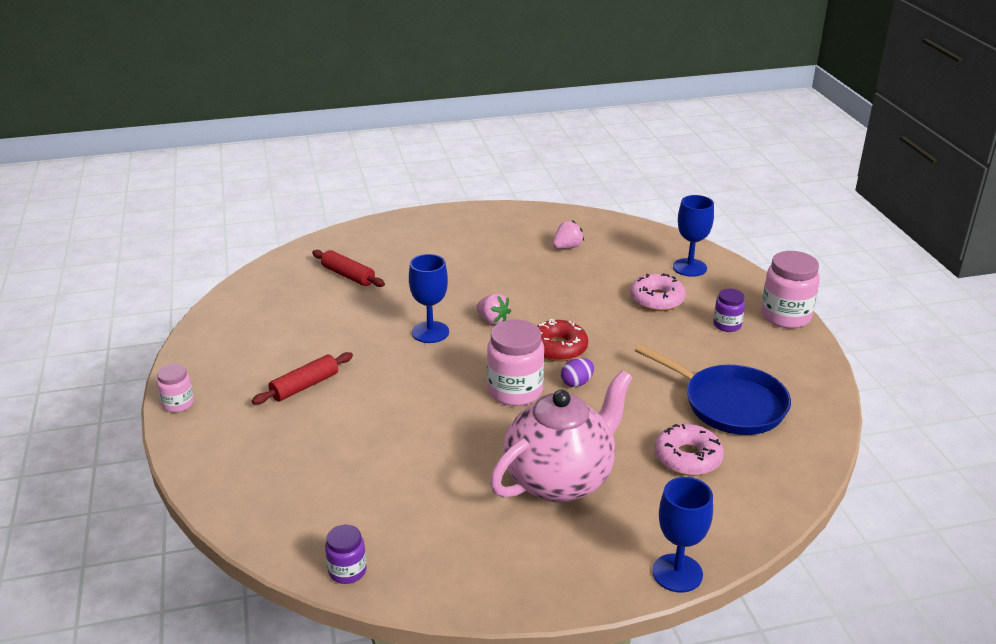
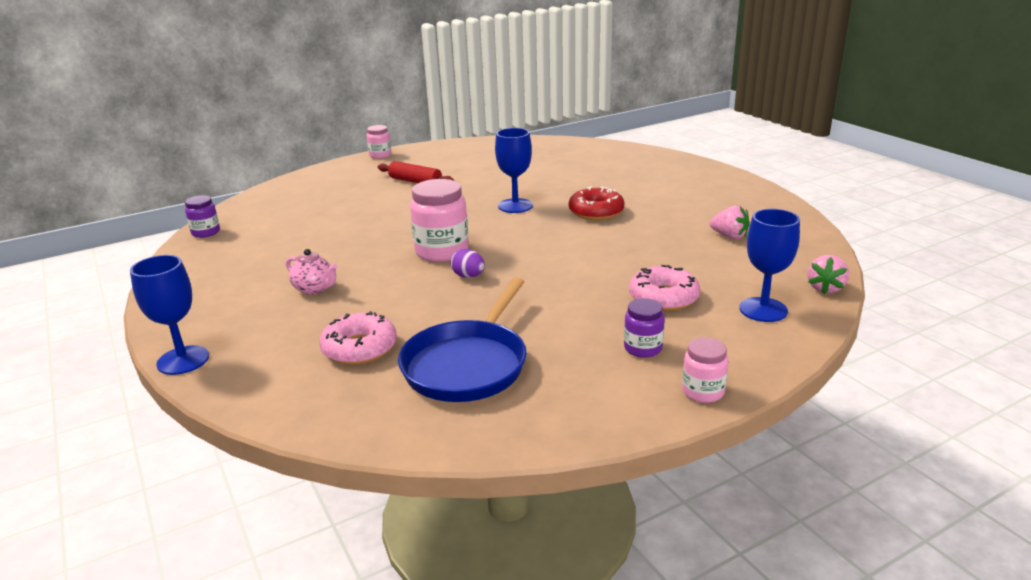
camera: 75 degrees right, 5 degrees down
red rolling pin [312,250,385,287] -> none
pink strawberry [476,293,511,325] -> pink strawberry moved to [808,255,849,294]
pink teapot [490,370,633,503] -> pink teapot [286,249,338,295], size x0.41
red donut [537,319,588,362] -> red donut moved to [569,186,624,220]
pink jar [761,251,820,328] -> pink jar [682,337,728,403], size x0.56

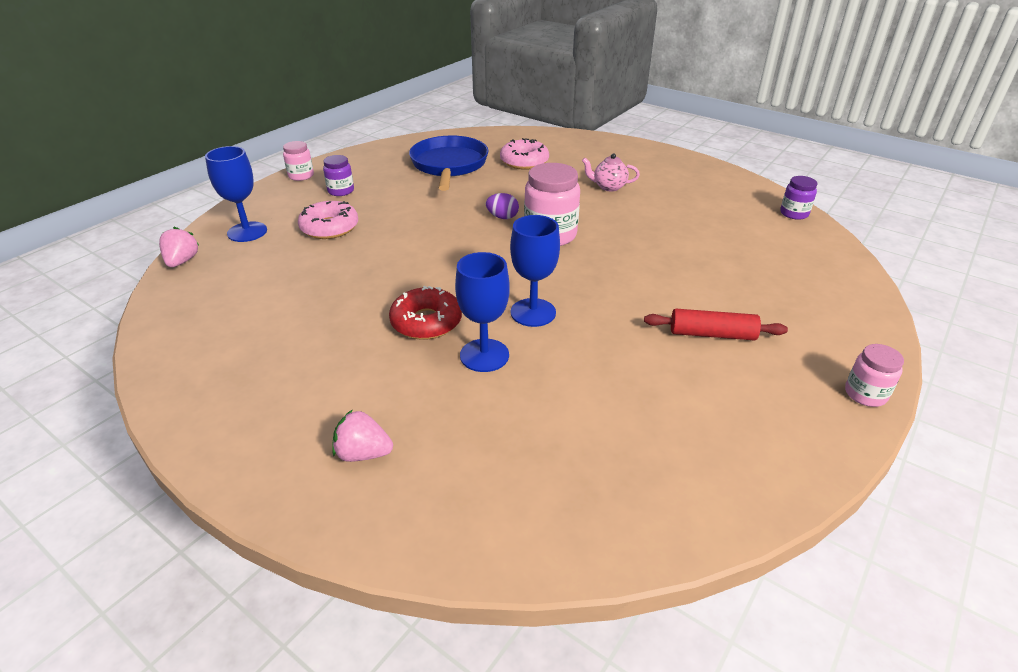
camera: 155 degrees right, 10 degrees up
blue goblet [130,255,209,375] -> blue goblet moved to [455,252,510,372]
pink strawberry [710,205,750,239] -> pink strawberry moved to [332,409,393,462]

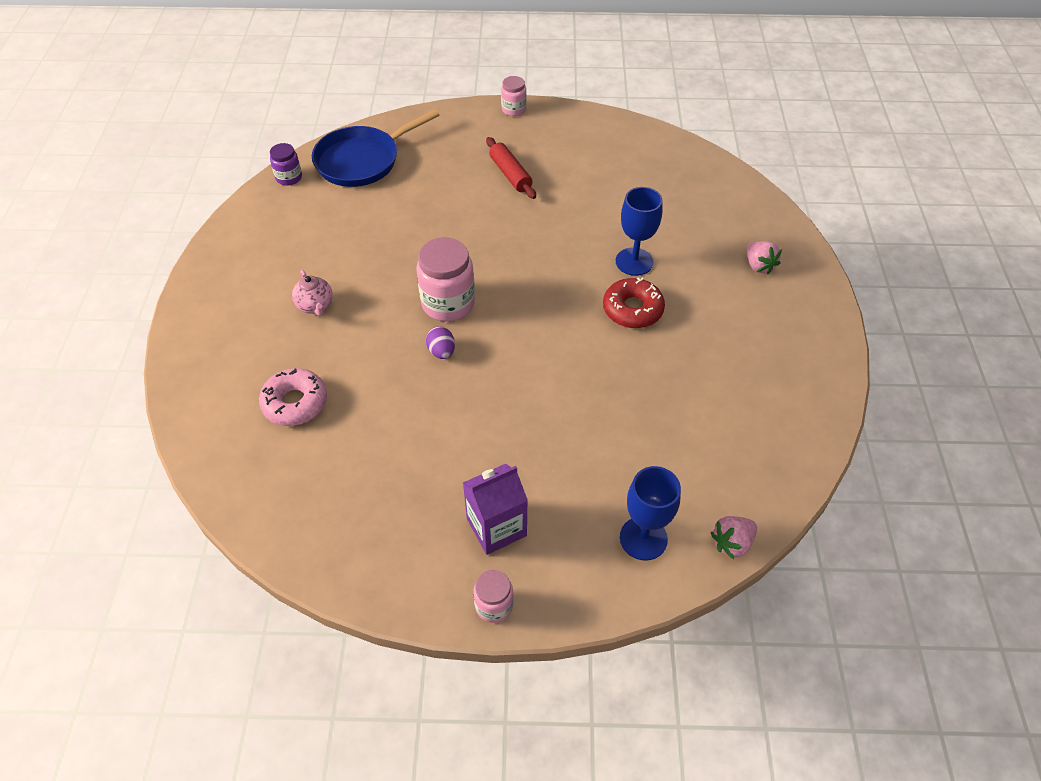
camera: 125 degrees left, 15 degrees up
pink donut [298,201,358,239] -> none
purple jar [323,155,354,196] -> purple carton [463,464,528,555]
blue pan [409,135,489,191] -> blue pan moved to [312,109,439,187]
blue goblet [510,215,560,327] -> none

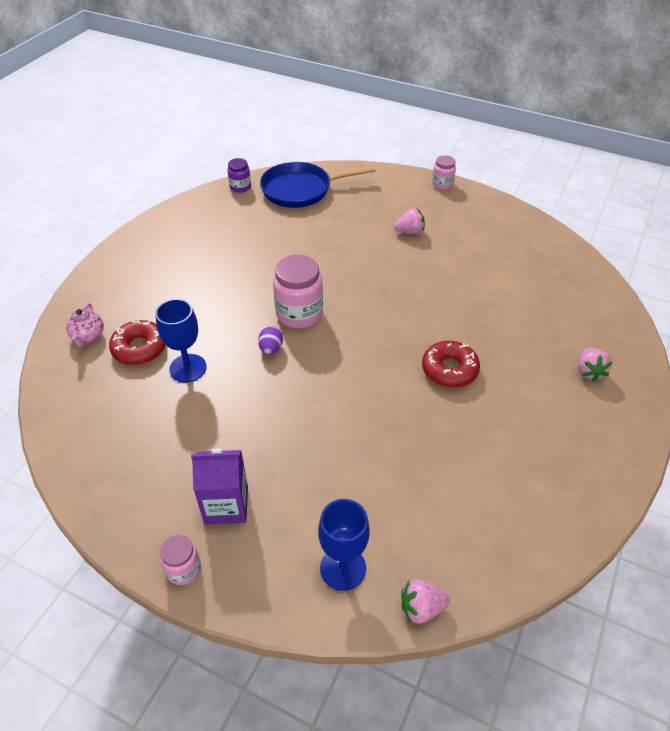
camera: 25 degrees right, 5 degrees down
pink donut [259,368,327,426] -> red donut [109,320,166,365]
pink teapot [292,270,333,316] -> pink teapot moved to [66,303,104,347]
red rolling pin [486,137,536,199] -> pink strawberry [394,208,425,234]
blue goblet [616,187,662,276] -> blue goblet moved to [155,299,207,382]

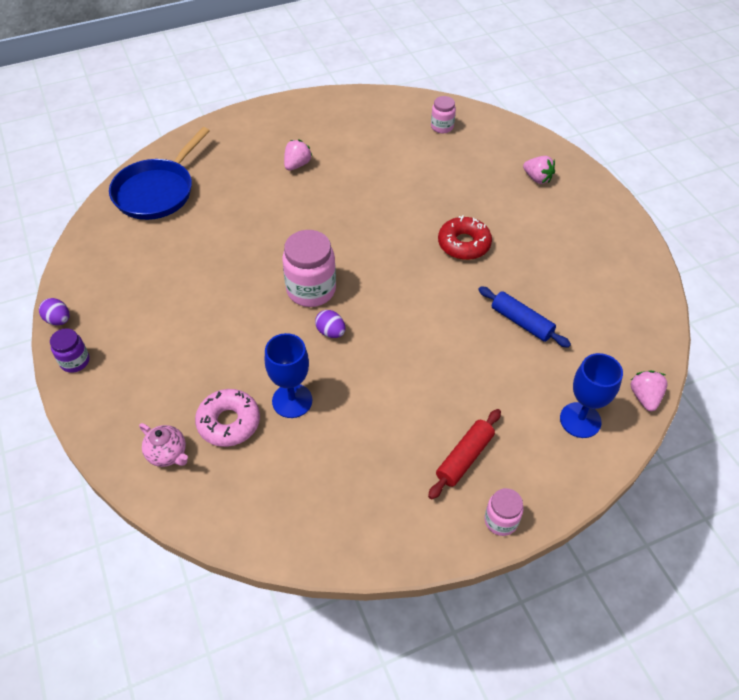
camera: 50 degrees left, 5 degrees up
red donut [109,320,166,365] -> pink donut [195,389,260,447]
purple carton [191,449,248,525] -> red rolling pin [428,409,501,499]
purple jar [227,158,251,193] -> purple jar moved to [50,328,90,373]
pink strawberry [401,579,450,624] -> pink strawberry turned 150 degrees clockwise [631,371,667,411]
pink jar [432,155,456,190] -> pink jar moved to [431,96,456,133]
none -> purple egg [39,298,70,325]
none -> blue rolling pin [478,286,571,348]

